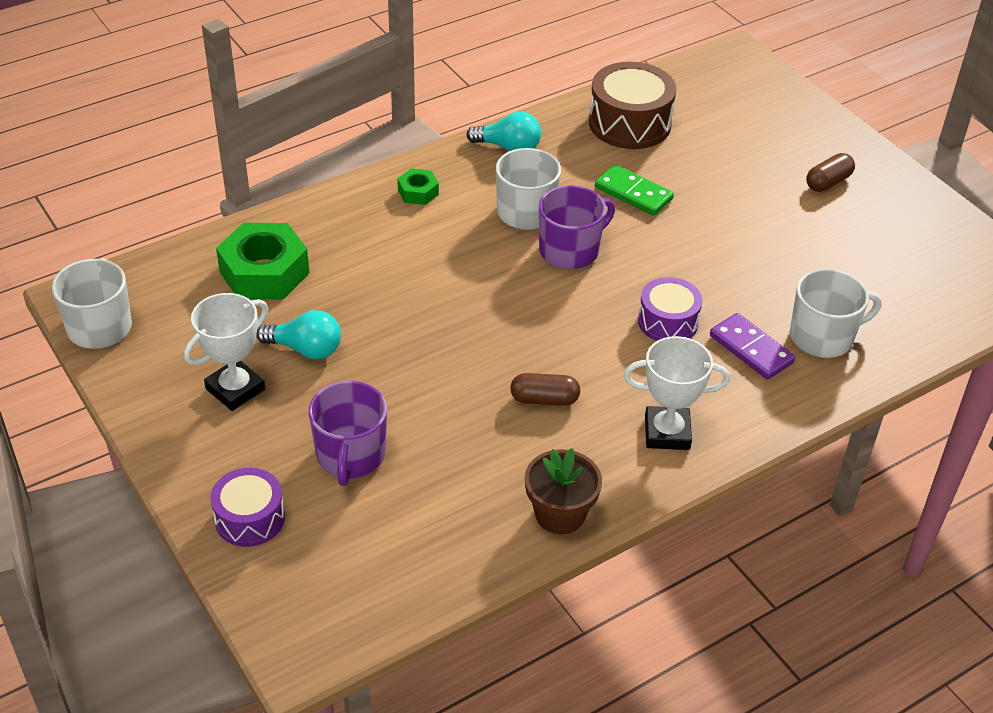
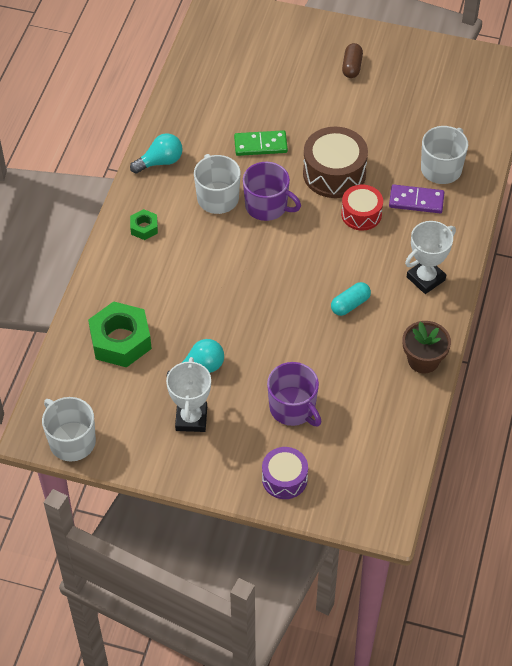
camera: 40 degrees left, 10 degrees up
brown capsule [510,373,580,406] -> turquoise capsule [331,282,371,316]
purple mug [539,185,615,269] -> purple mug turned 105 degrees clockwise [243,162,301,221]
brown drum [589,62,676,149] -> brown drum moved to [303,127,368,198]
purple drum [638,277,702,341] -> red drum [341,185,383,231]

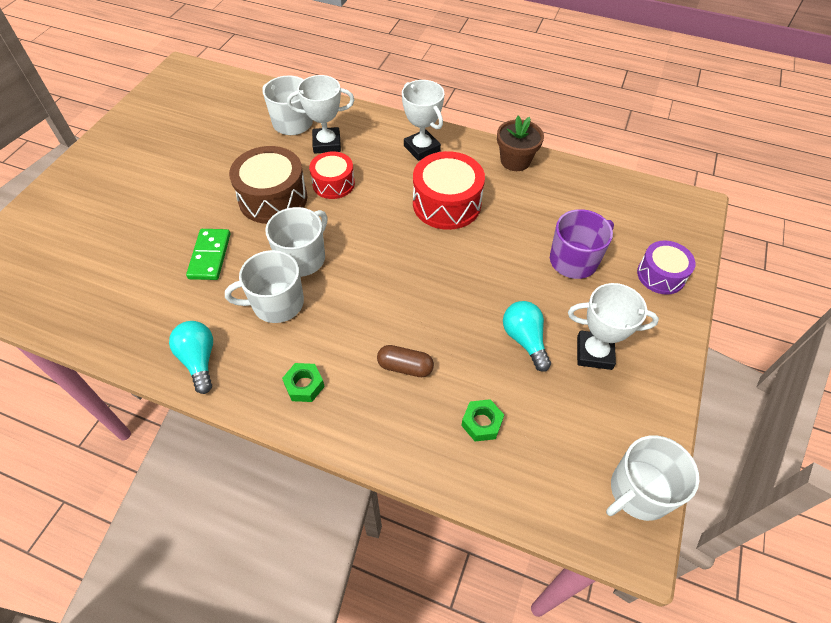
camera: 85 degrees left, 0 degrees up
green nut [88,301,152,368] -> green nut [461,399,504,441], size x0.50
purple mug [243,162,301,221] -> white mug [265,207,328,277]
turquoise capsule [331,282,371,316] -> red drum [413,151,485,230]
brown capsule [342,43,363,78] -> brown capsule moved to [377,345,434,377]
purple domino [389,184,445,213] -> white trophy [287,75,354,154]

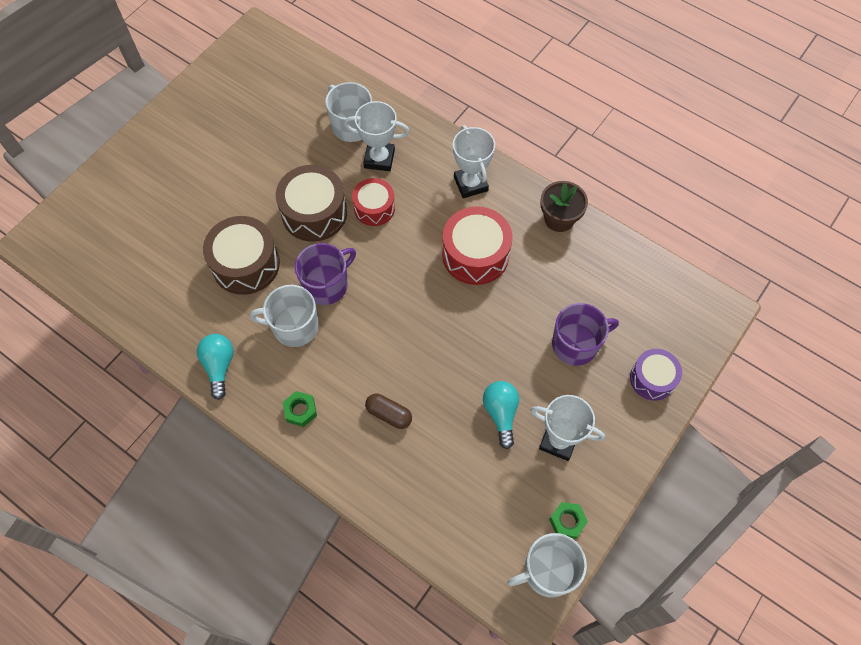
camera: 15 degrees right, 10 degrees up
green domino [186,229,230,280] -> brown drum [203,216,280,295]
white mug [265,207,328,277] -> purple mug [295,243,356,305]
green nut [461,399,504,441] -> green nut moved to [549,502,588,539]

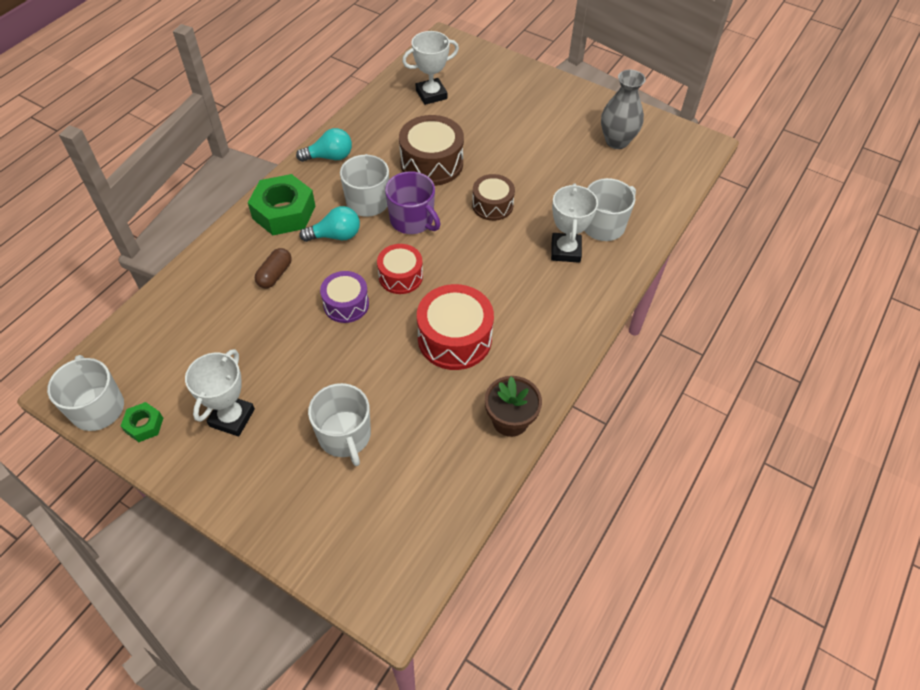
camera: 85 degrees right, 10 degrees down
brown drum [276,165,347,242] -> brown drum [472,174,515,221], size x0.63
green nut [283,391,317,427] -> green nut [248,174,315,235], size x2.01
red drum [352,178,395,226] -> red drum moved to [377,244,423,294]
white trophy [453,125,495,198] -> white trophy moved to [402,31,459,105]
turquoise light bulb [483,381,519,449] -> turquoise light bulb moved to [300,206,360,242]
purple mug [552,303,619,366] -> white mug [308,383,371,466]
purple drum [630,349,682,401] -> purple drum moved to [320,271,369,323]
none -> grey vase [601,70,646,149]

